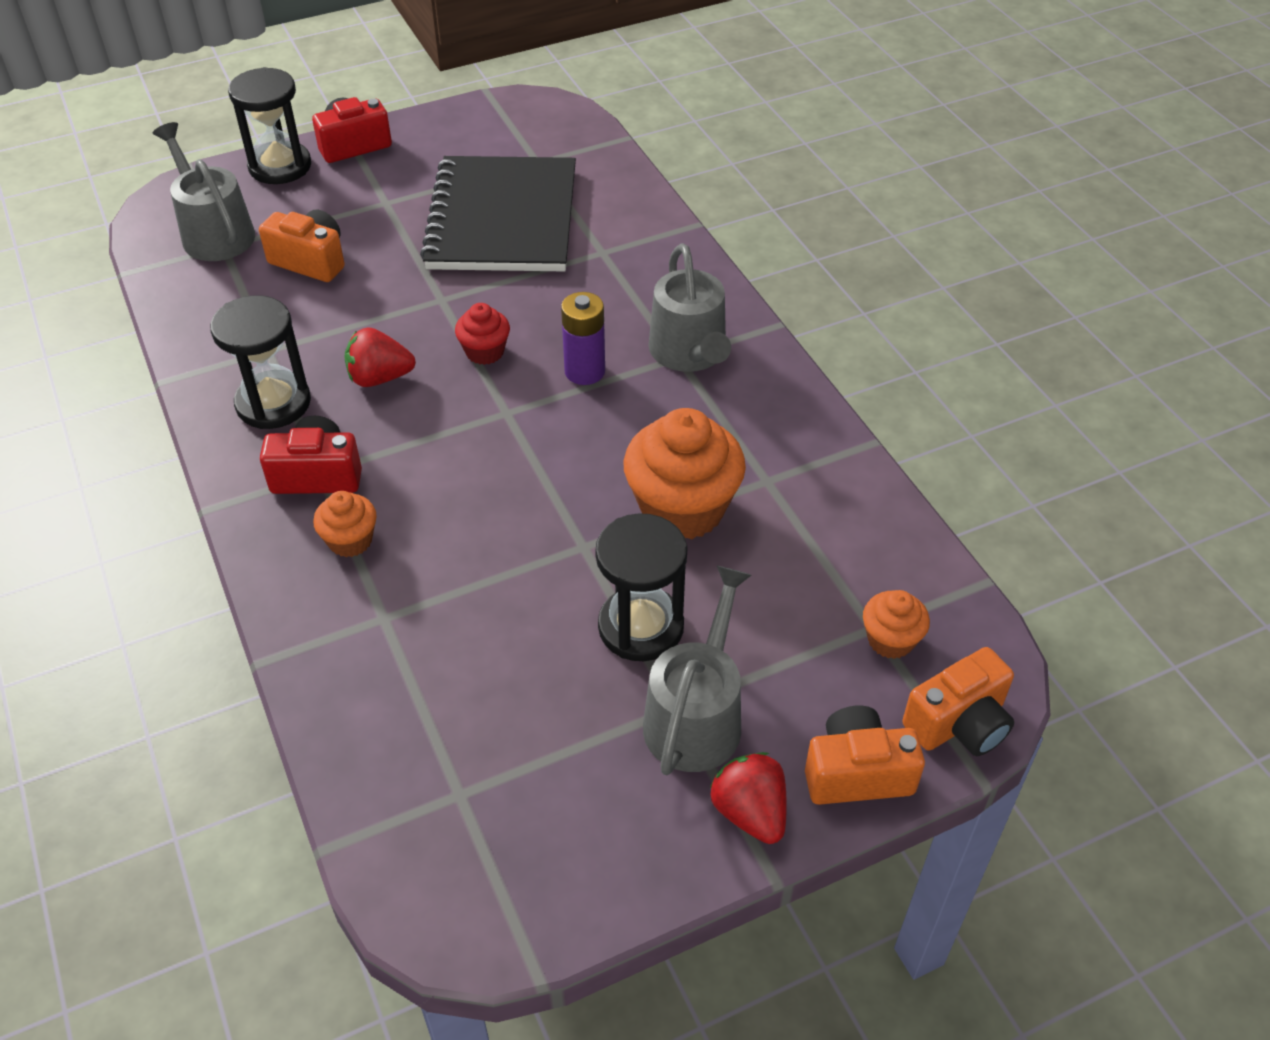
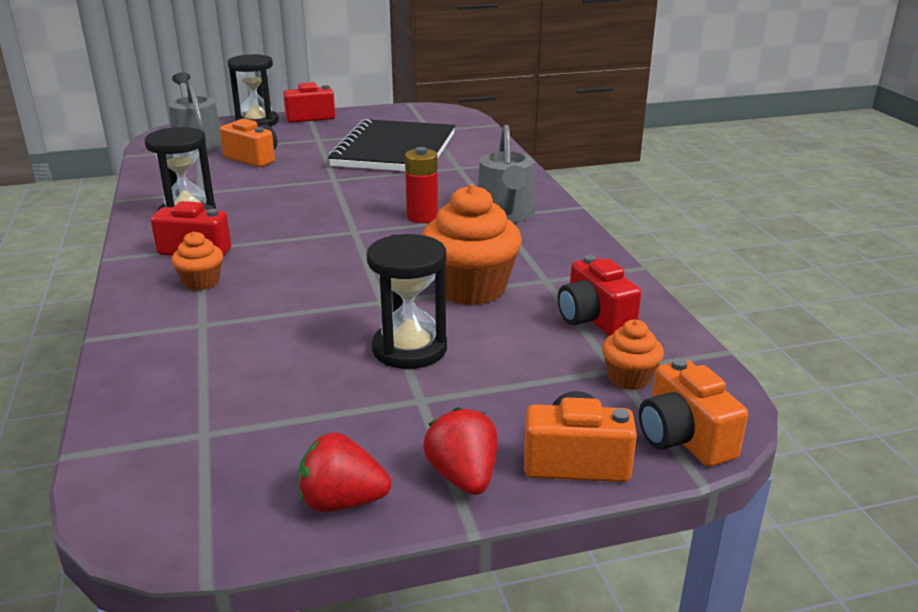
camera: 10 degrees right, 20 degrees down
red strawberry [344,327,416,387] -> red strawberry moved to [298,432,391,512]
red cupcake [455,303,510,365] -> none
purple battery [561,292,605,385] -> red battery [405,147,438,223]
grey watering can [643,566,751,775] -> none
orange camera [902,647,1014,756] -> orange camera turned 90 degrees clockwise [639,358,748,466]
none -> red camera [558,255,641,336]

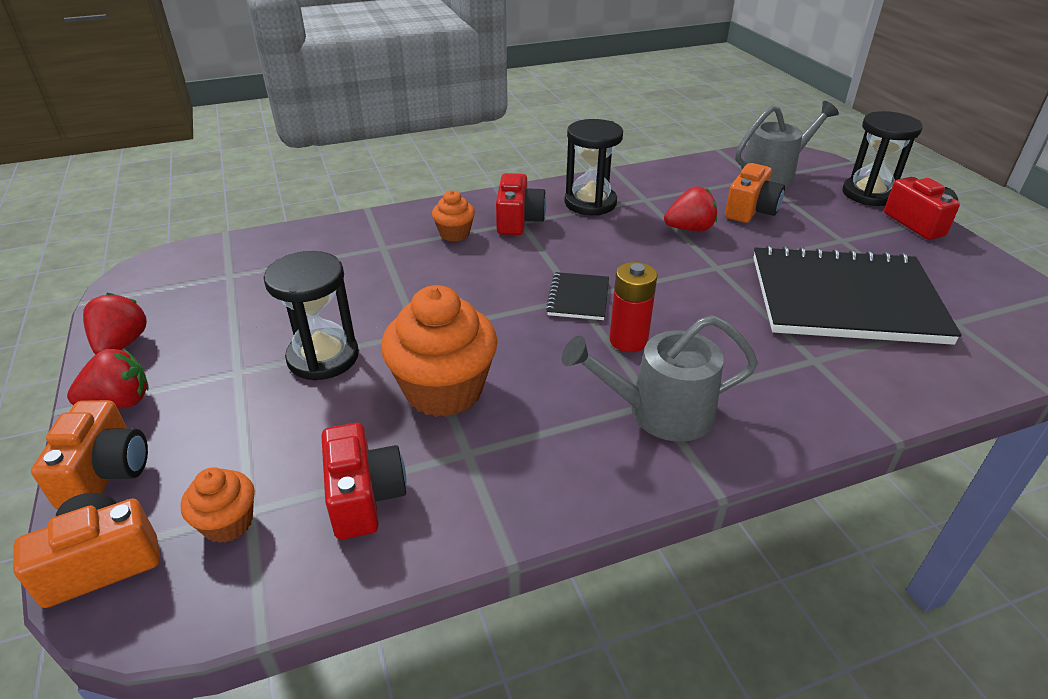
camera: 85 degrees right, 10 degrees up
red camera [558,255,641,336] -> red camera turned 105 degrees clockwise [321,423,407,540]
none -> black notebook [546,272,609,320]
none -> red strawberry [664,187,717,231]

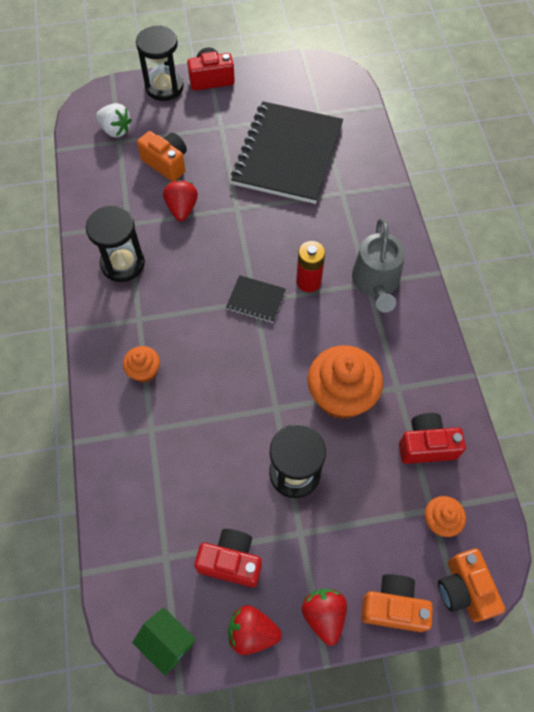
camera: 80 degrees left, 25 degrees up
red camera [496,173,547,235] -> red camera moved to [194,529,262,588]
grey watering can [735,101,839,188] -> white strawberry [96,103,132,138]
none -> green house [132,607,196,676]

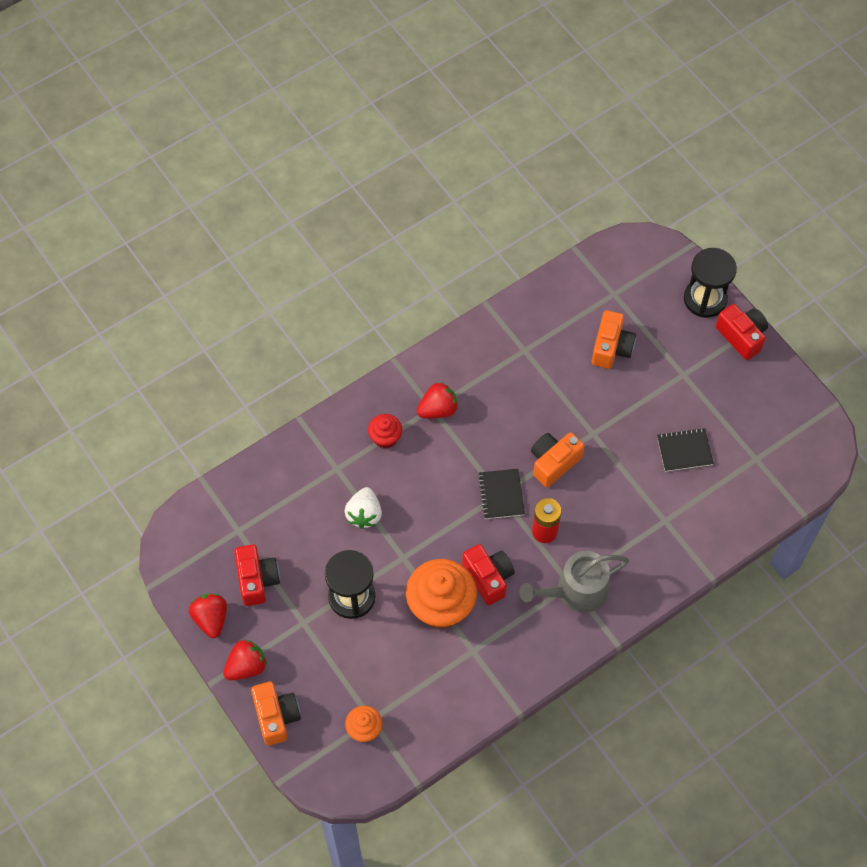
camera: 65 degrees right, 0 degrees up
black hourglass [86,206,145,282] -> none
white strawberry [96,103,132,138] -> white strawberry moved to [344,487,382,529]
orange cupcake [123,346,160,383] -> red cupcake [368,414,402,449]
green house [132,607,196,676] -> none
red strawberry [163,180,198,221] -> red strawberry moved to [417,382,458,418]
black notebook [231,101,343,204] -> black notebook [657,428,714,472], size x0.42
red camera [399,413,466,464] -> red camera moved to [462,544,515,605]
orange camera [438,549,505,622] -> orange camera moved to [531,432,584,487]

